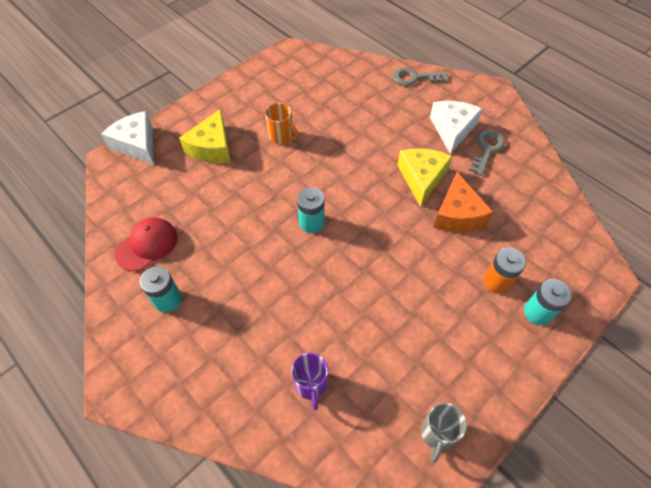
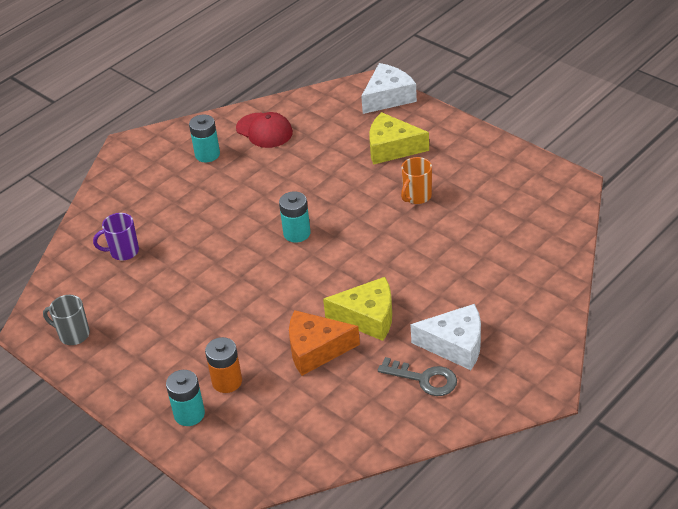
camera: 90 degrees right, 15 degrees down
grey key [393,68,448,86] -> none

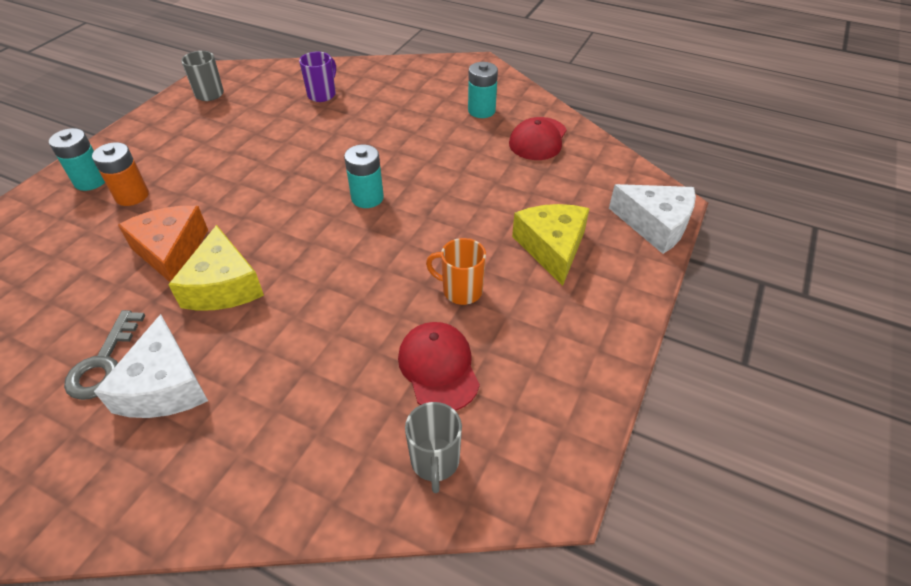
camera: 70 degrees right, 5 degrees up
purple mug [93,213,139,260] -> purple mug turned 60 degrees clockwise [299,52,336,102]
none -> red cap [398,322,480,411]
none -> grey mug [405,402,462,493]

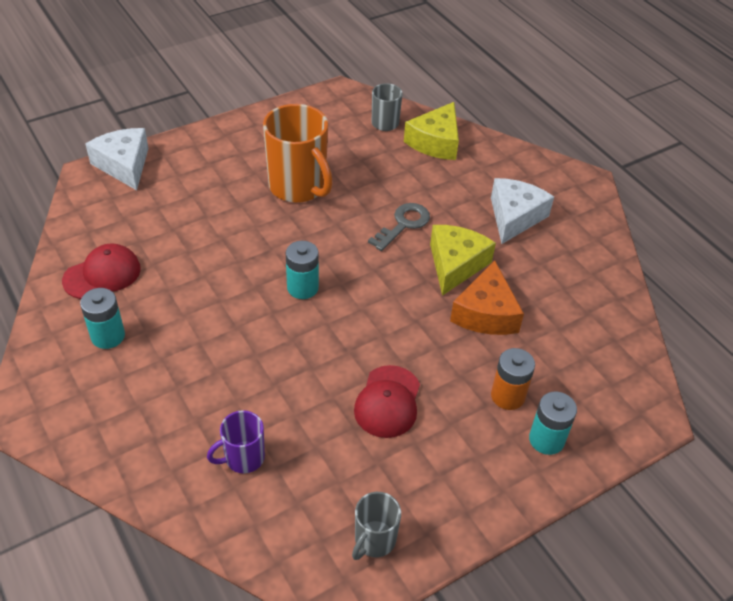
camera: 150 degrees left, 0 degrees up
grey key [64,310,145,400] -> grey key moved to [368,203,430,251]
red cap [398,322,480,411] -> red cap moved to [354,365,420,438]
orange mug [426,238,486,305] -> orange mug [263,104,333,203], size x1.91
yellow cheese [512,204,590,286] -> yellow cheese moved to [404,102,459,160]

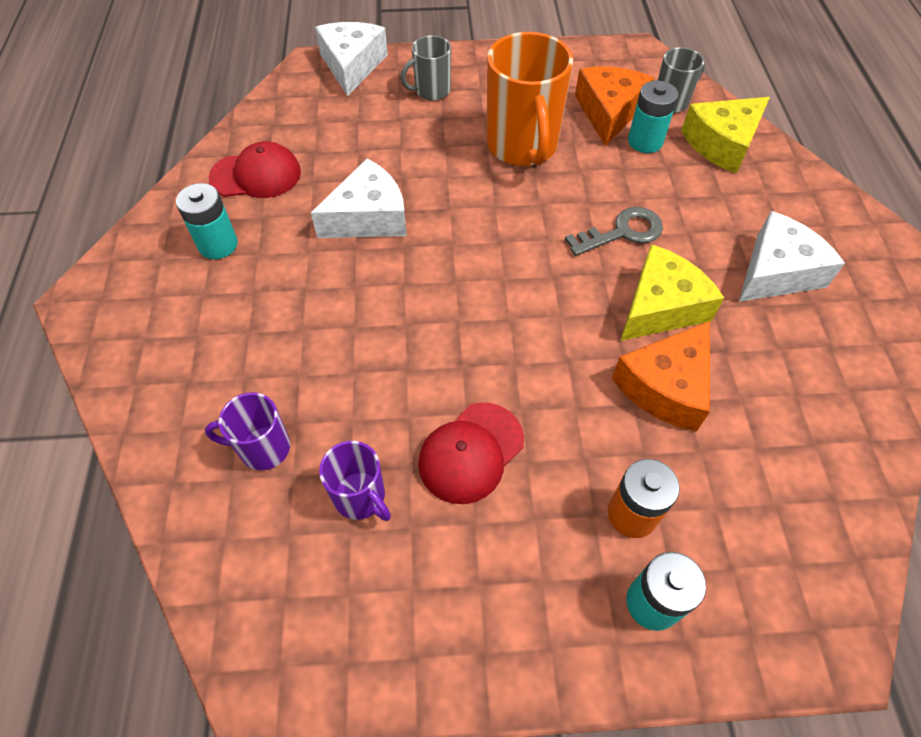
camera: 30 degrees right, 10 degrees up
turquoise battery [286,241,319,299] -> turquoise battery moved to [628,81,678,153]
grey mug [352,492,401,560] -> grey mug moved to [400,35,451,101]
none -> white cheese [311,158,407,238]
none -> purple mug [319,441,391,521]
none -> orange cheese [575,67,654,146]

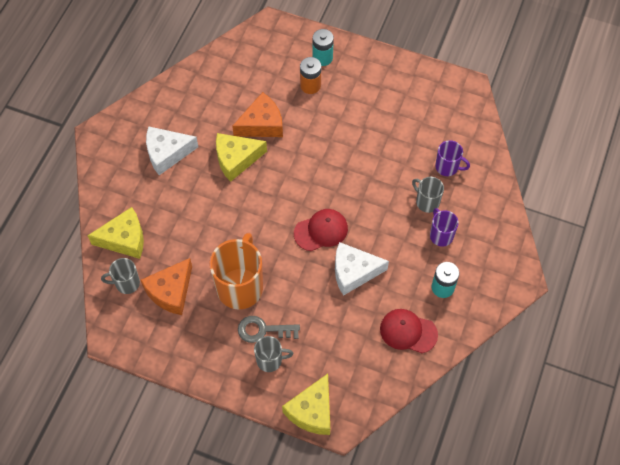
camera: 155 degrees left, 5 degrees up
white cheese [315,22,388,96] -> yellow cheese [282,374,330,435]
purple mug [319,441,391,521] -> purple mug moved to [430,208,459,247]
red cap [418,403,524,504] -> red cap moved to [294,209,348,251]
grey key [565,207,663,256] -> grey key moved to [238,316,300,343]
turquoise battery [628,81,678,153] -> none
none -> grey mug [412,177,444,213]

